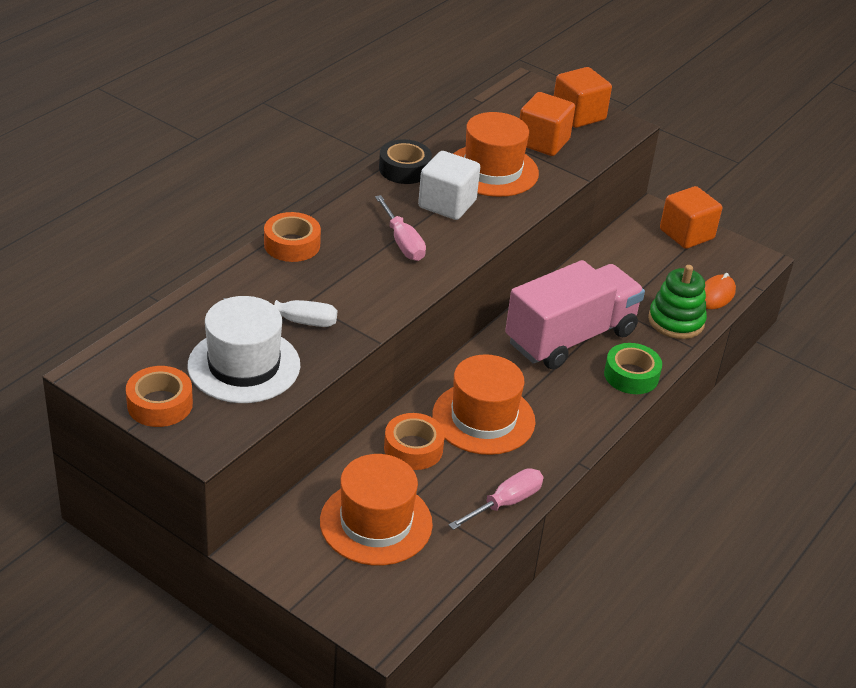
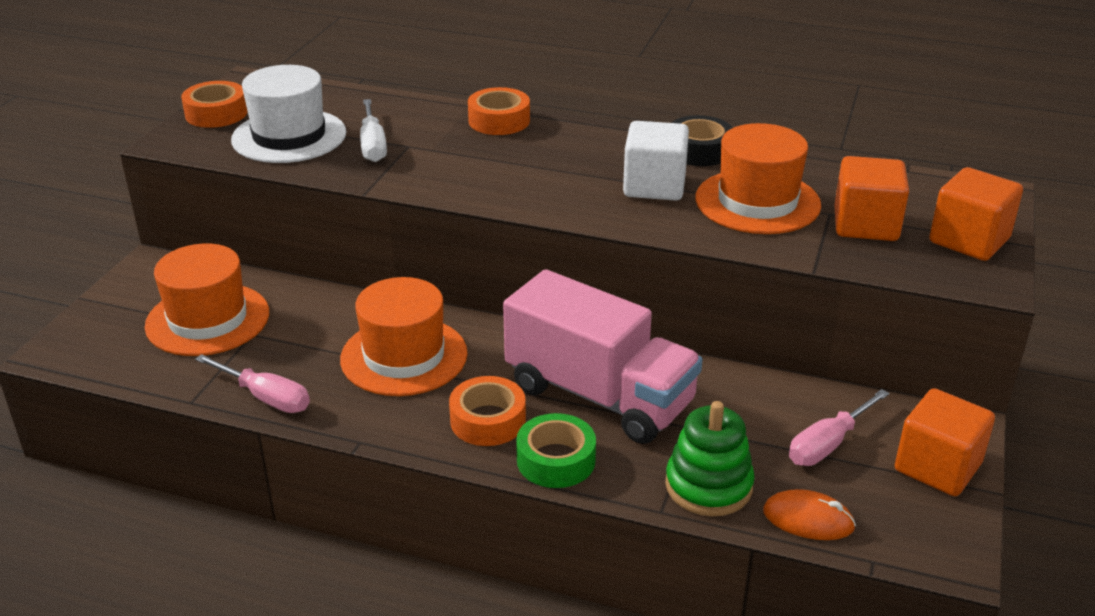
camera: 75 degrees right, 5 degrees down
pink screwdriver [375,195,426,261] -> pink screwdriver moved to [789,389,889,466]
orange tape [384,413,445,470] -> orange tape moved to [449,376,526,446]

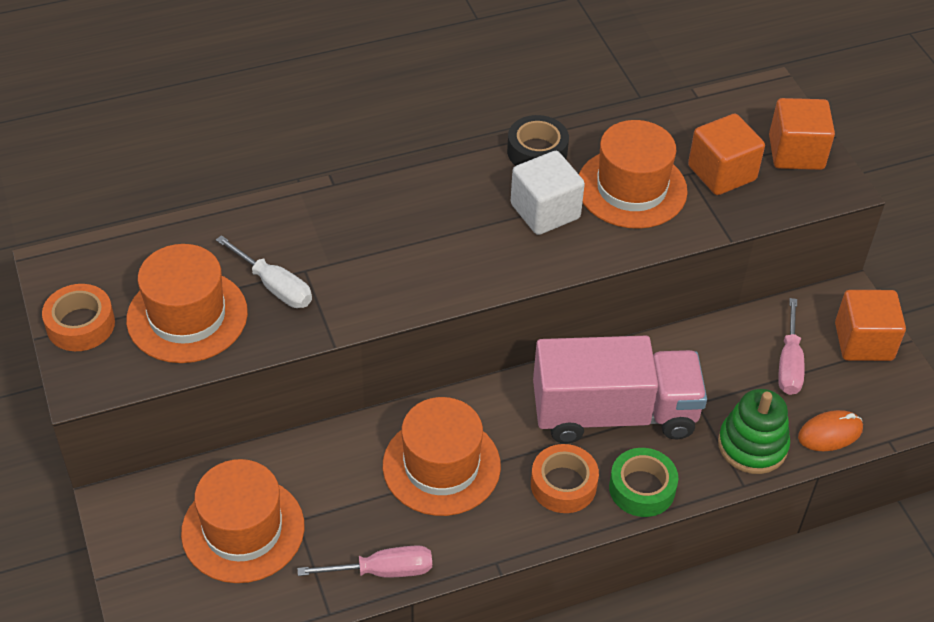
camera: 40 degrees left, 15 degrees up
white hat [231,65,346,163] -> orange hat [126,244,248,363]
orange tape [468,87,530,135] -> none

